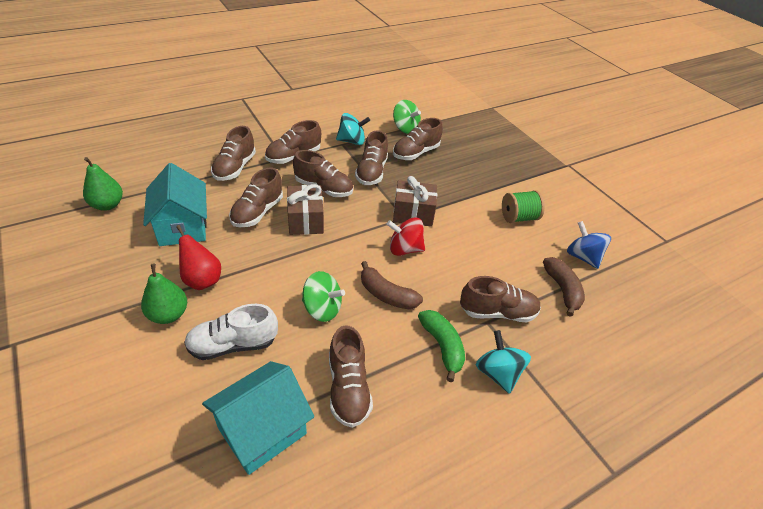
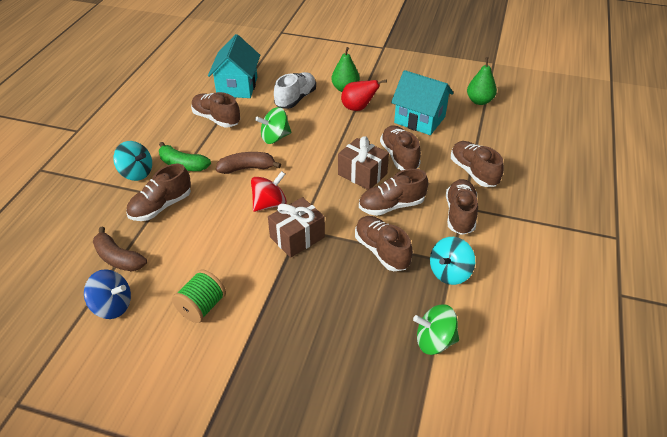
camera: 140 degrees right, 0 degrees up
brown shoe [393,118,443,160] -> none

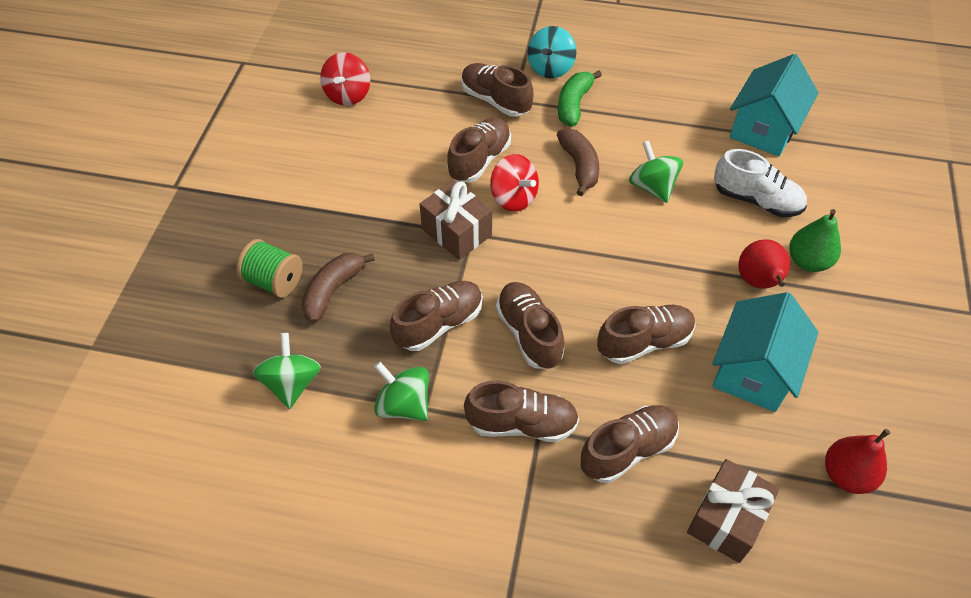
camera: 85 degrees right, 10 degrees up
blue spinning top [84,269,131,319] -> red spinning top [320,52,370,106]
brown banana [93,226,147,271] -> brown banana moved to [301,253,375,323]
green spool [172,270,226,323] -> green spool moved to [236,239,303,298]
brown shoe [191,92,240,127] -> brown shoe moved to [447,117,511,183]
turquoise house [208,34,260,98] -> turquoise house turned 60 degrees counterclockwise [730,54,818,156]
brown gift [338,136,389,190] -> brown gift moved to [687,459,780,563]
turquoise spinning top [430,237,475,285] -> green spinning top [374,362,429,421]
green pear [467,57,497,105] -> red pear [825,429,890,494]

